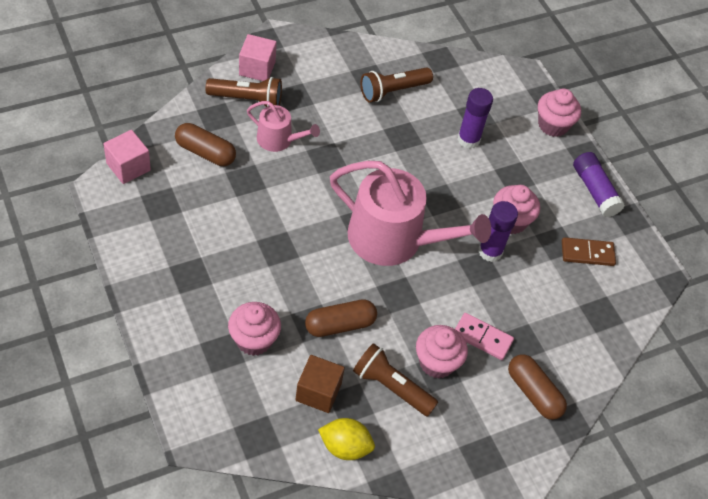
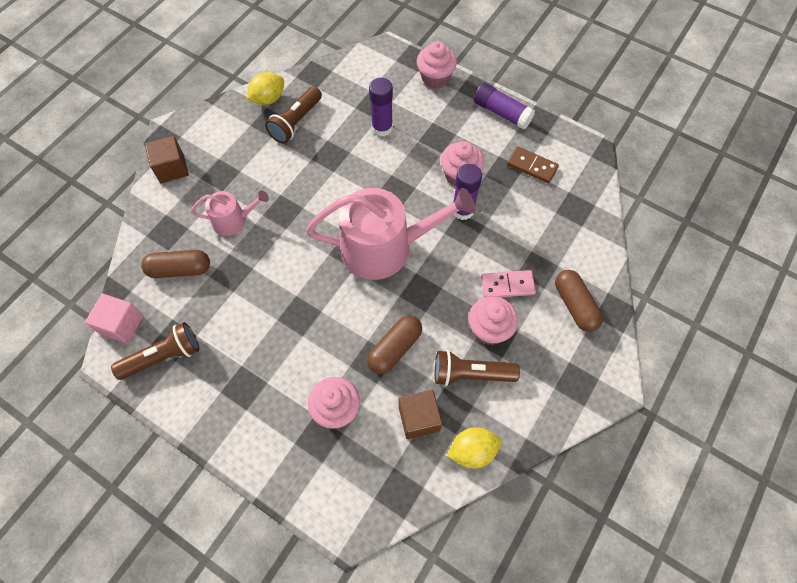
camera: 25 degrees left, 10 degrees up
brown flashlight [206,77,282,107] -> brown flashlight moved to [111,322,199,380]
pink cube [239,34,277,81] -> brown cube [145,136,189,183]
brown capsule [508,354,567,420] -> brown capsule turned 45 degrees clockwise [555,270,603,332]
brown domino [562,237,616,266] -> brown domino turned 60 degrees clockwise [507,146,559,183]
none -> yellow lemon [247,72,284,105]

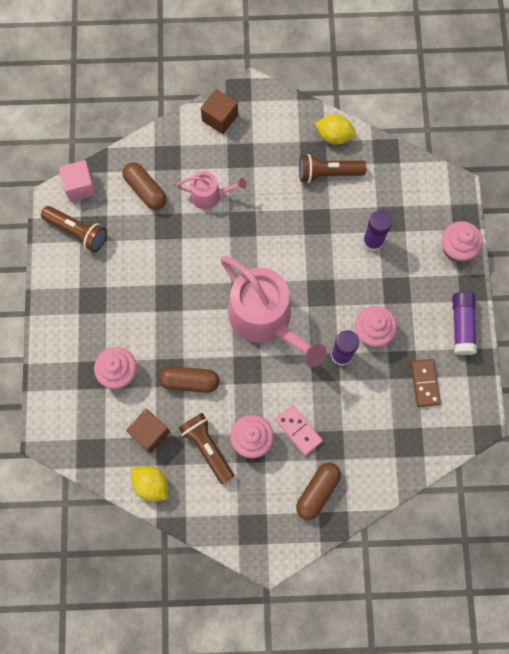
camera: 55 degrees right, 10 degrees up
pink watering can [191,190,269,236] -> pink watering can turned 45 degrees counterclockwise [176,171,247,209]

